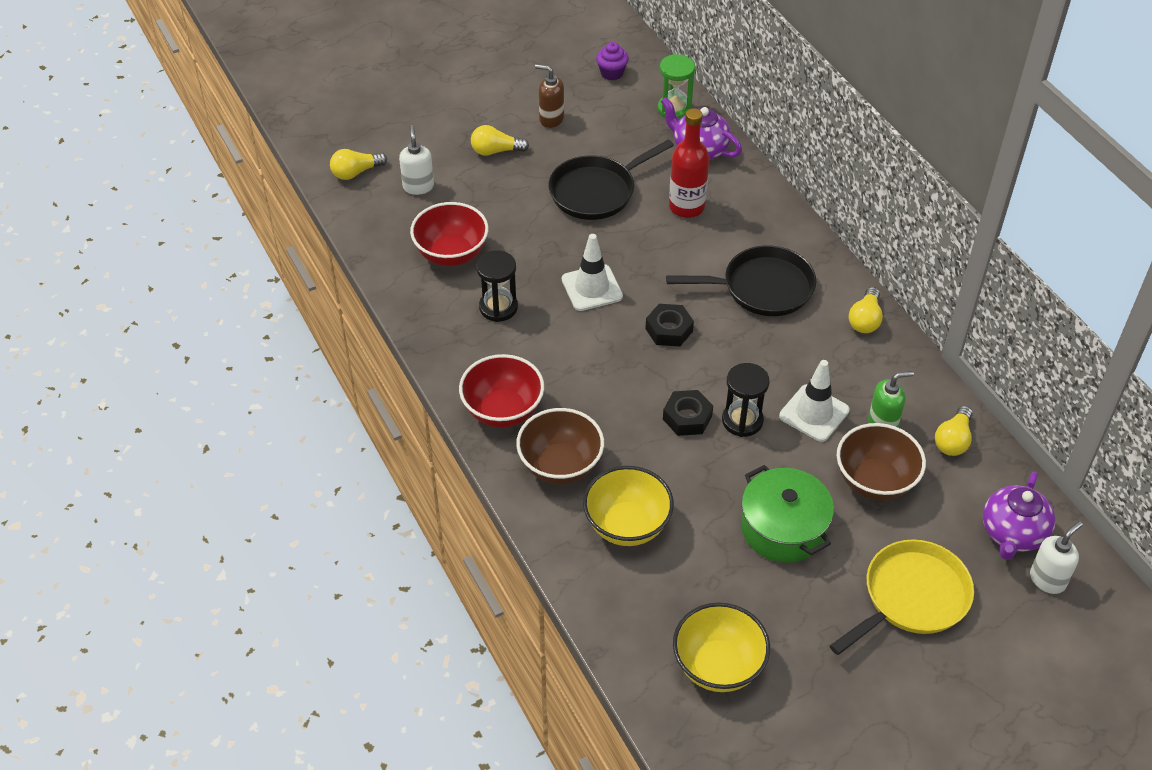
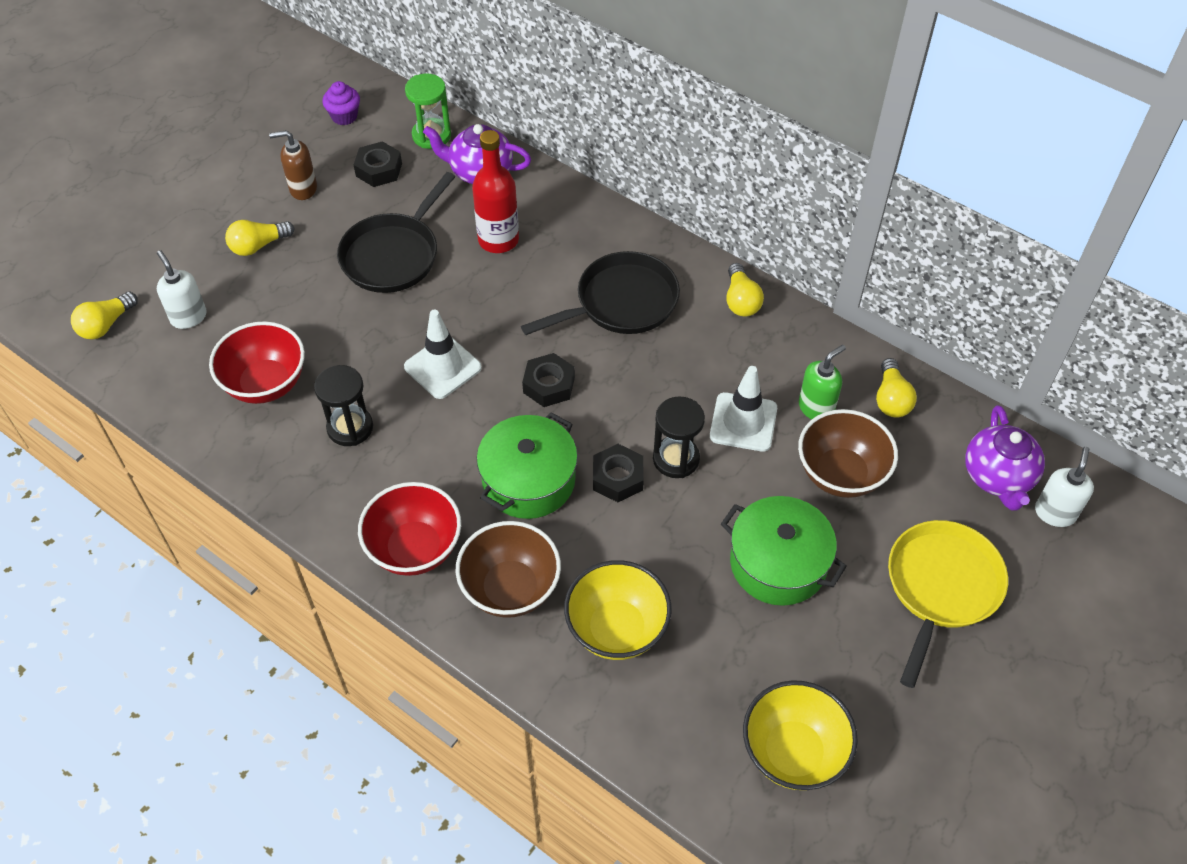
camera: 25 degrees left, 5 degrees up
none -> black nut [354,141,402,187]
none -> green pot [477,412,578,519]

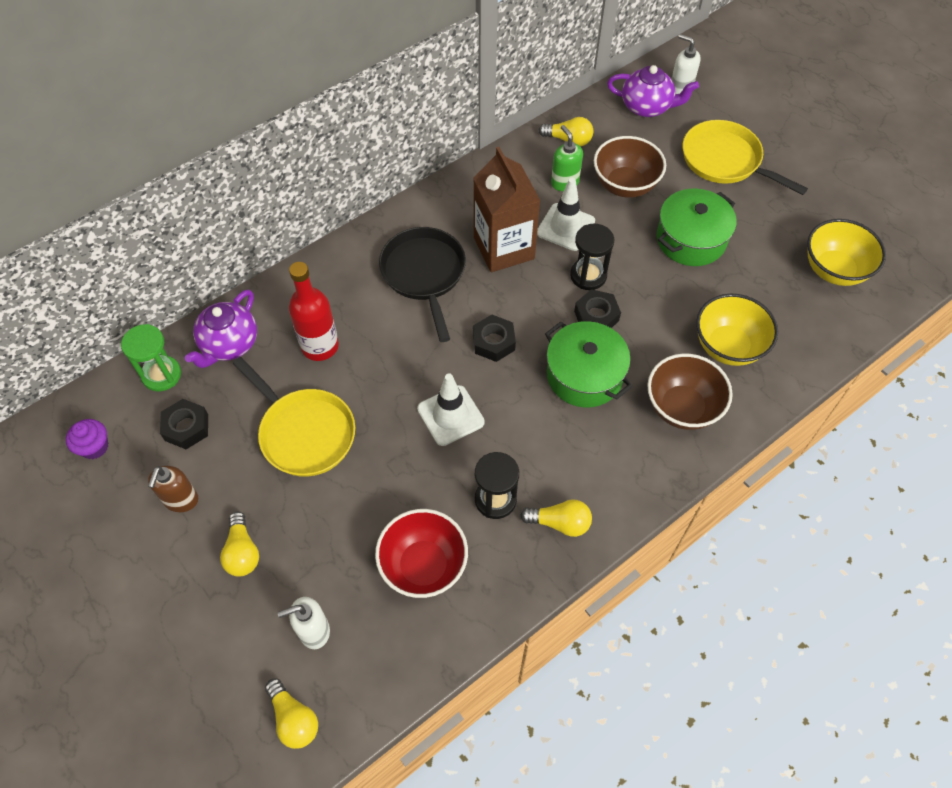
camera: 75 degrees left, 5 degrees up
black pan [337,172,455,293] -> yellow pan [233,357,355,477]
red bowl [358,482,461,576] -> none
yellow light bulb [726,263,764,317] -> yellow light bulb moved to [521,499,592,537]
none -> brown carton [473,147,541,272]

